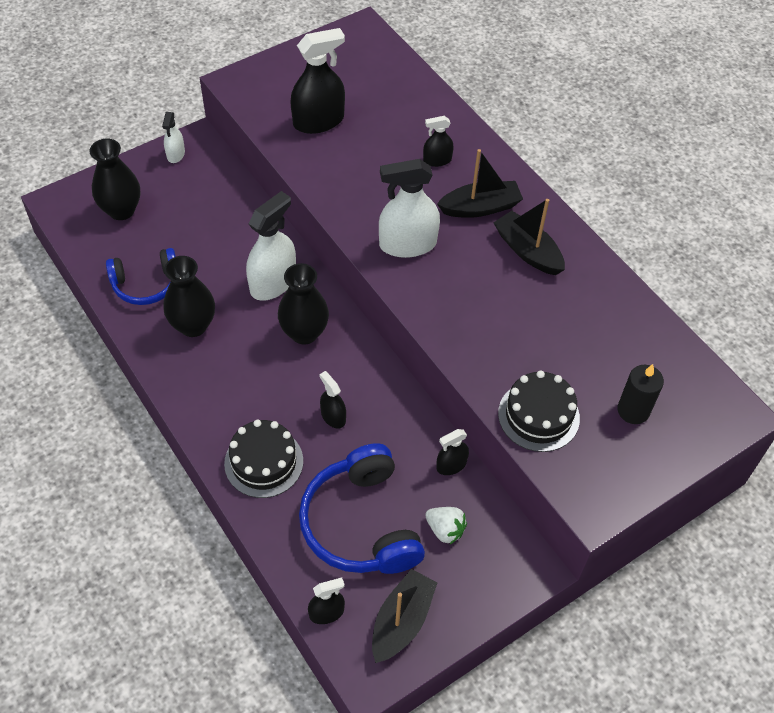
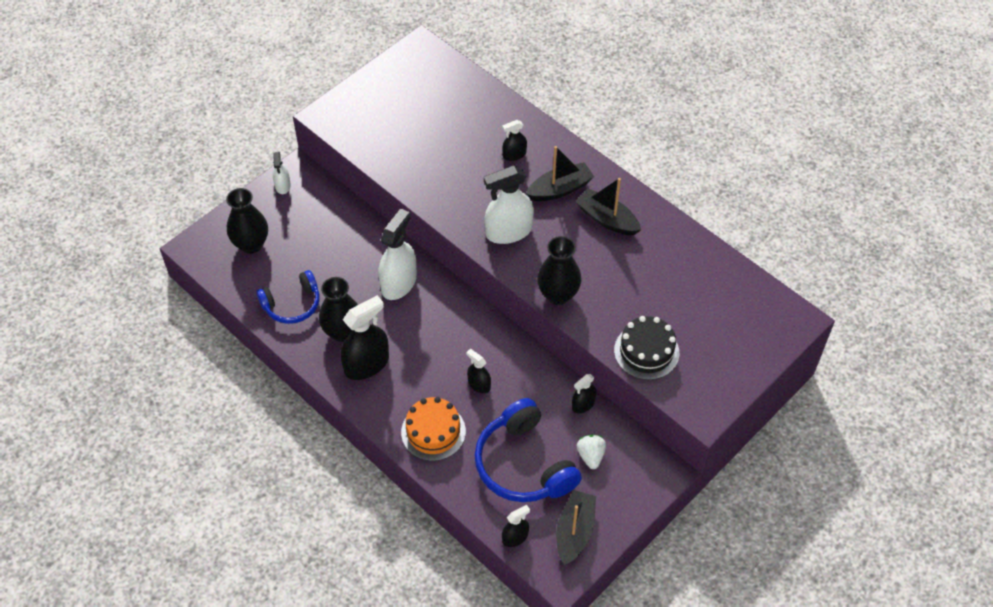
camera: 10 degrees left, 0 degrees up
black cake [224,420,303,498] -> orange cake [401,397,466,461]
black vase [278,263,329,345] -> black vase moved to [537,236,582,305]
black spray bottle [290,28,345,134] -> black spray bottle moved to [341,295,389,380]
white strawberry [425,507,467,544] -> white strawberry turned 120 degrees counterclockwise [577,435,606,469]
black candle [617,364,664,424] -> none

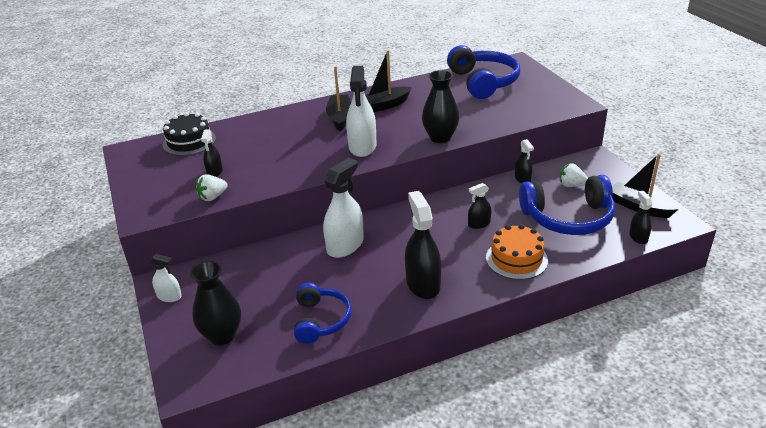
camera: 65 degrees left, 20 degrees down
black vase [319,277,358,342] -> none
white spray bottle [378,208,417,300] -> white spray bottle turned 75 degrees clockwise [323,158,364,258]
black spray bottle [502,120,527,161] -> black spray bottle moved to [201,129,223,177]
black cake [614,316,679,380] -> black cake moved to [163,112,216,156]
none -> white strawberry [196,174,228,201]
none -> blue headphones [447,45,520,99]

